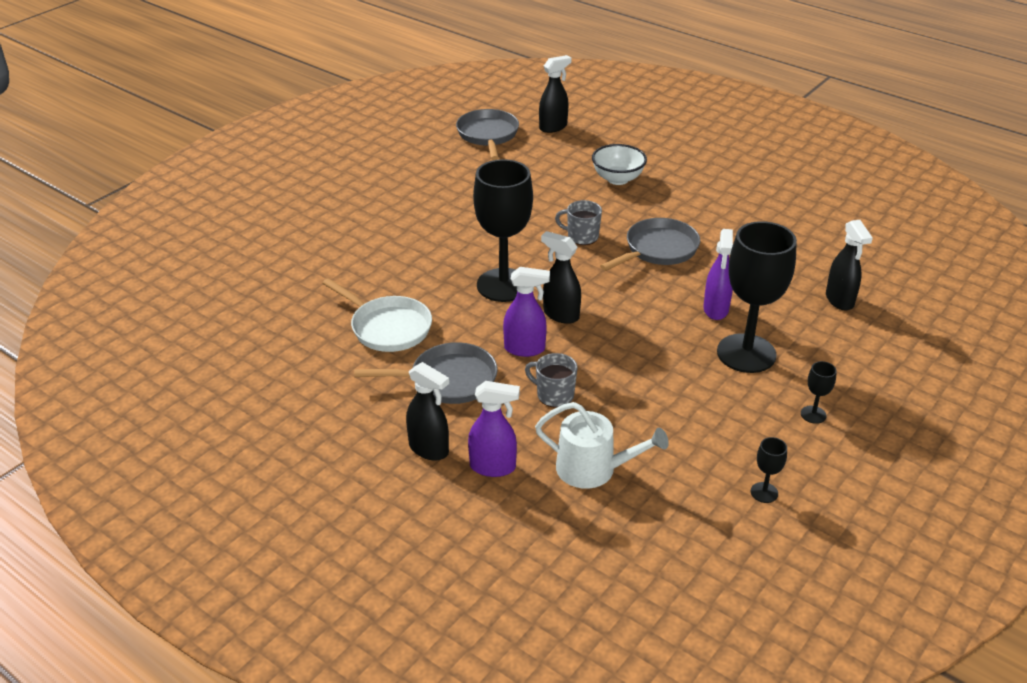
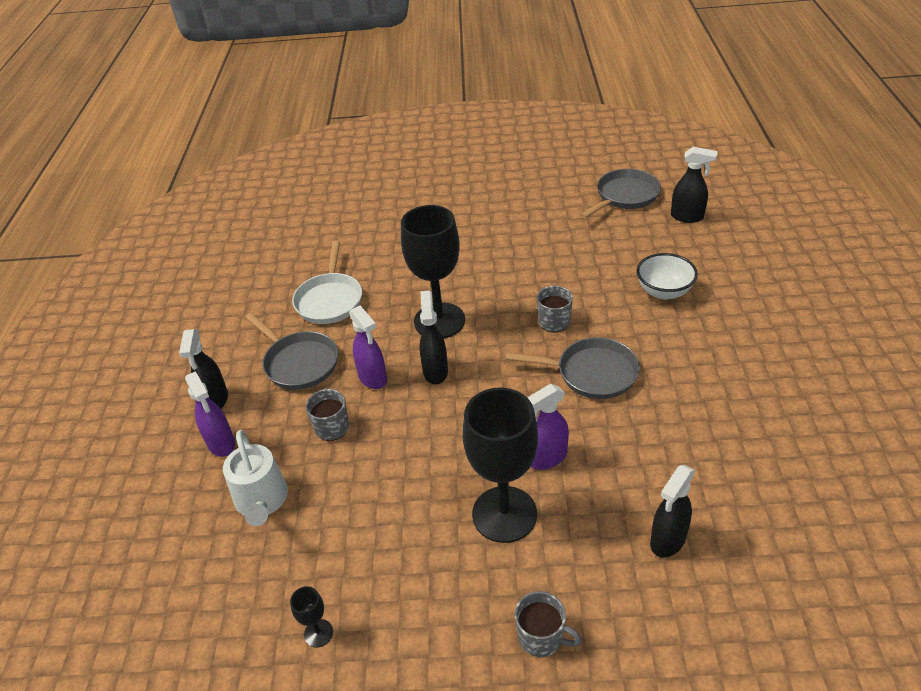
camera: 55 degrees right, 5 degrees up
black goblet [801,361,837,424] -> none
none -> grey mug [515,591,582,657]

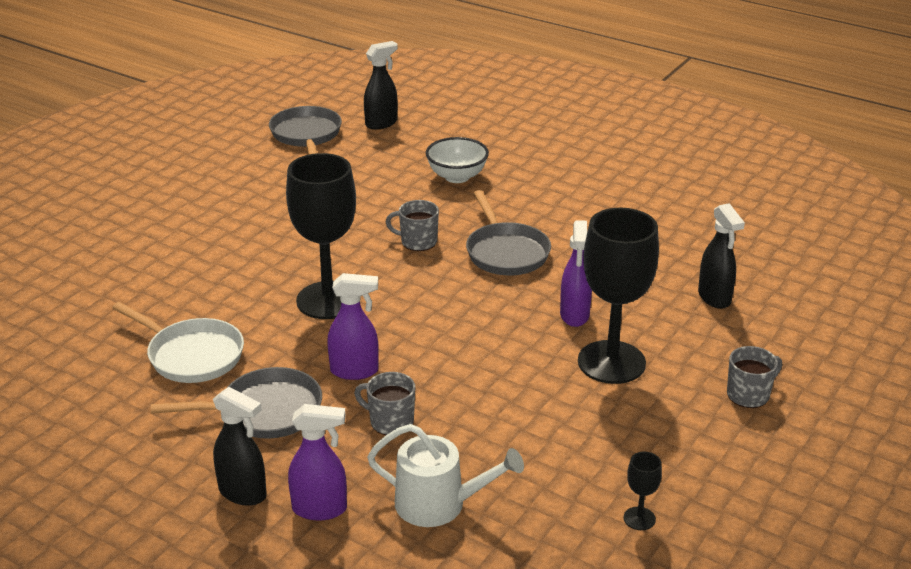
camera: 60 degrees left, 10 degrees down
black spray bottle [419,291,448,384] -> none
grey pan [506,337,640,399] -> grey pan turned 120 degrees clockwise [466,190,551,275]

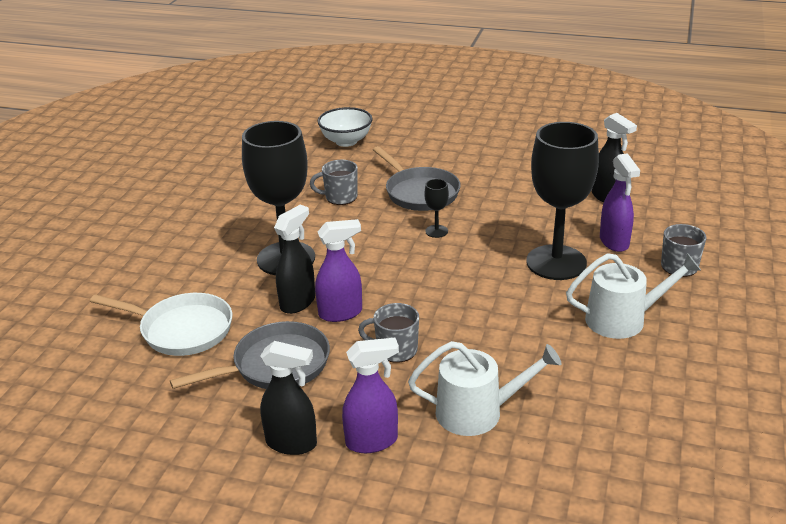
camera: 15 degrees left, 0 degrees up
grey pan [269,106,342,154] -> none
black spray bottle [364,41,398,130] -> black spray bottle moved to [274,205,315,314]
purple spray bottle [560,220,592,327] -> purple spray bottle moved to [600,153,640,252]
black goblet [624,451,662,530] -> black goblet moved to [424,179,449,238]
none -> white watering can [566,253,701,339]

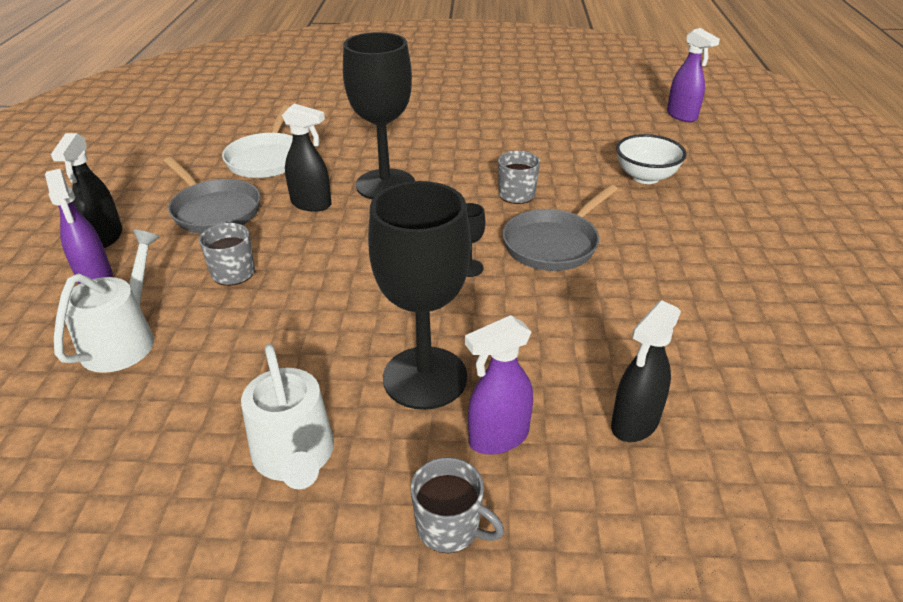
camera: 75 degrees right, 5 degrees up
purple spray bottle [315,219,362,322] -> purple spray bottle moved to [667,28,720,122]
white watering can [408,341,562,436] -> white watering can turned 150 degrees counterclockwise [54,230,160,373]

